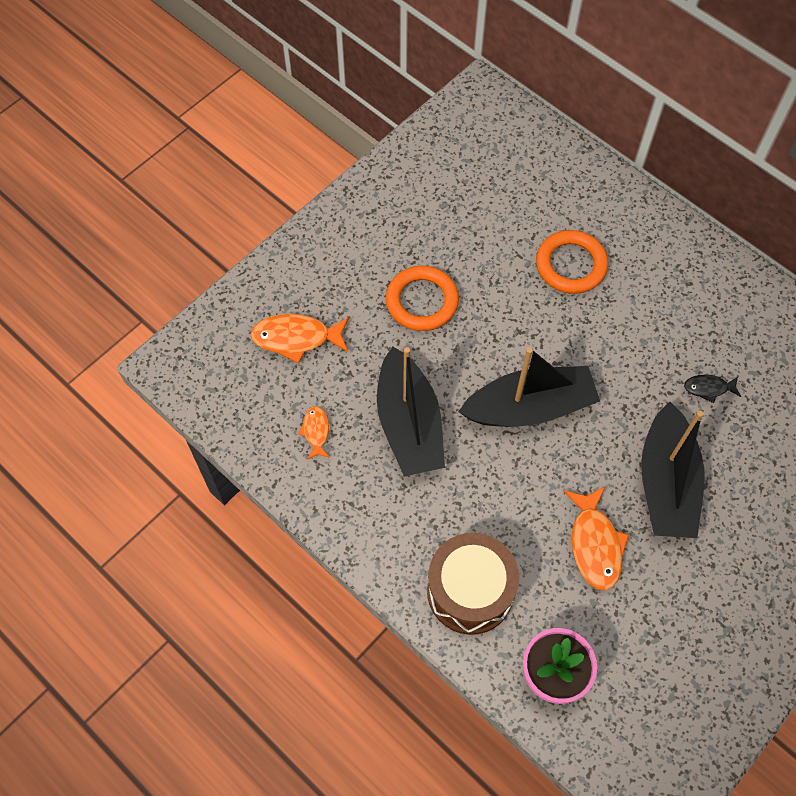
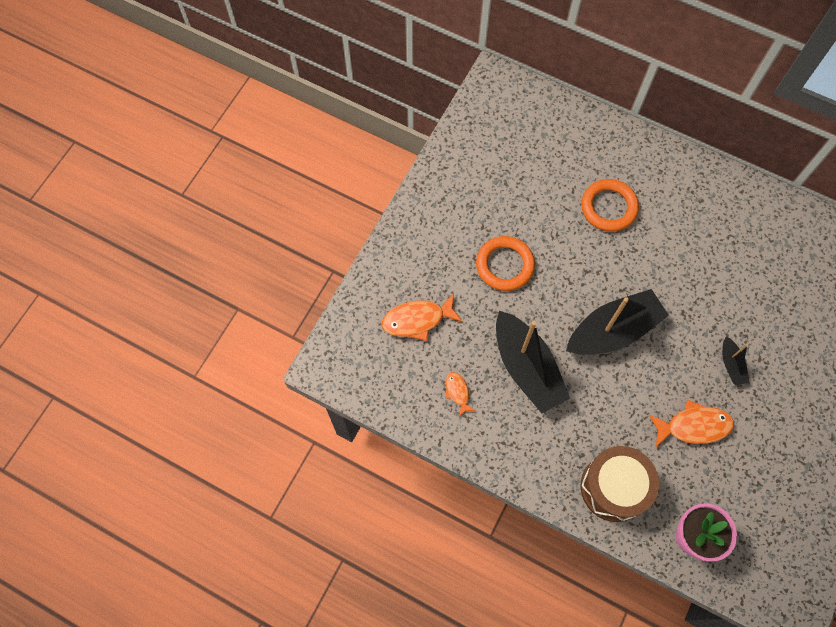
camera: 15 degrees left, 5 degrees up
orange fish [564,486,629,590] -> orange fish turned 75 degrees counterclockwise [649,400,734,447]
black boat [641,402,704,538] -> black boat [722,336,749,385], size x0.46
black fish [684,374,741,403] -> none

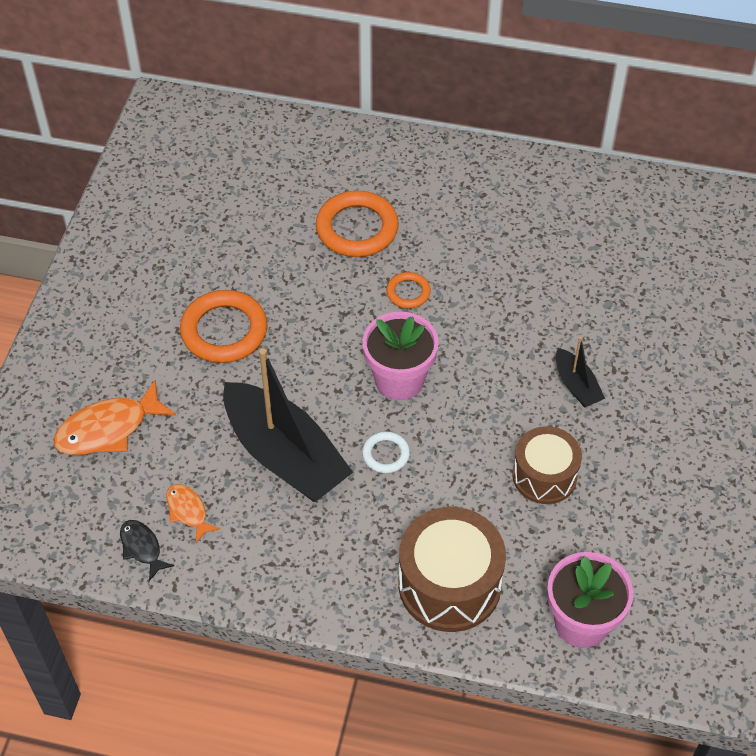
camera: 15 degrees left, 15 degrees down
black boat [566,289,669,355] -> pink flower pot [362,311,439,400]
orange fish [649,400,734,447] -> brown drum [512,426,582,504]
none -> black fish [120,520,174,581]
none -> white ring [362,431,410,473]
none -> orange ring [386,272,431,308]

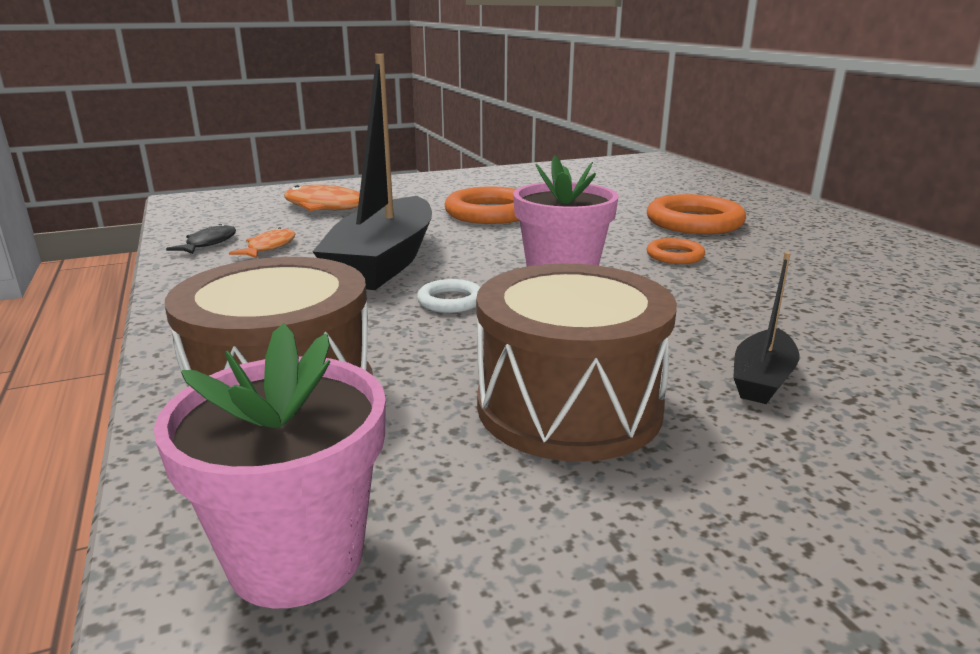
camera: 55 degrees right, 30 degrees down
brown drum [512,426,582,504] -> brown drum [476,264,677,462], size x1.52

